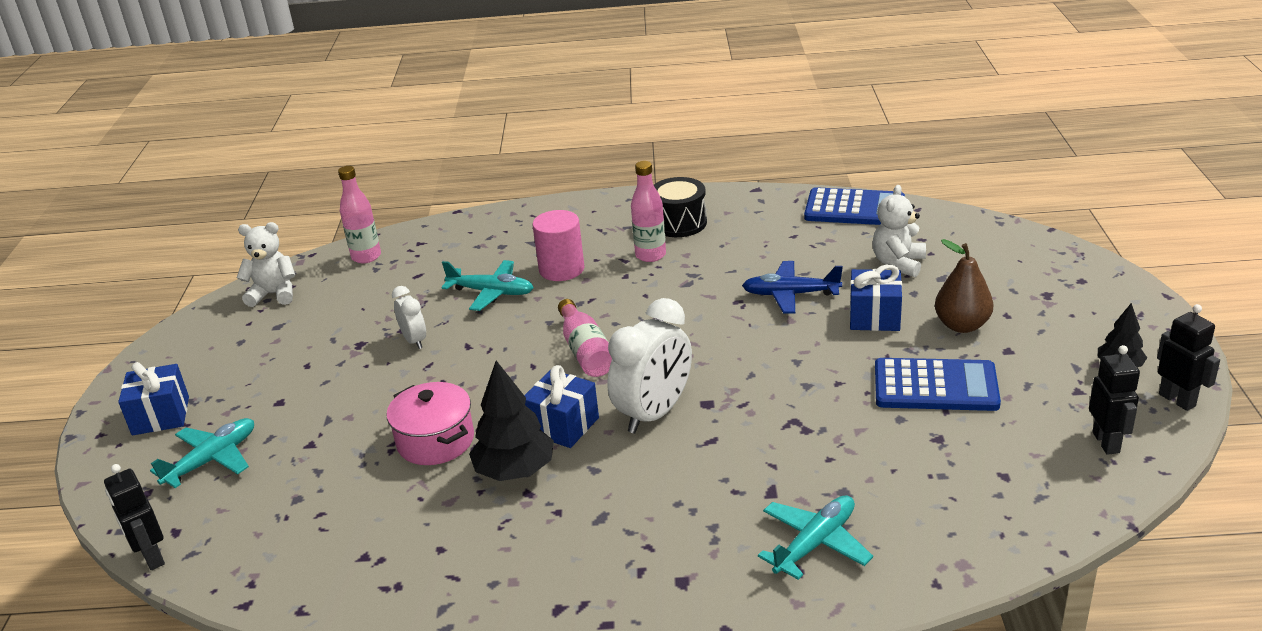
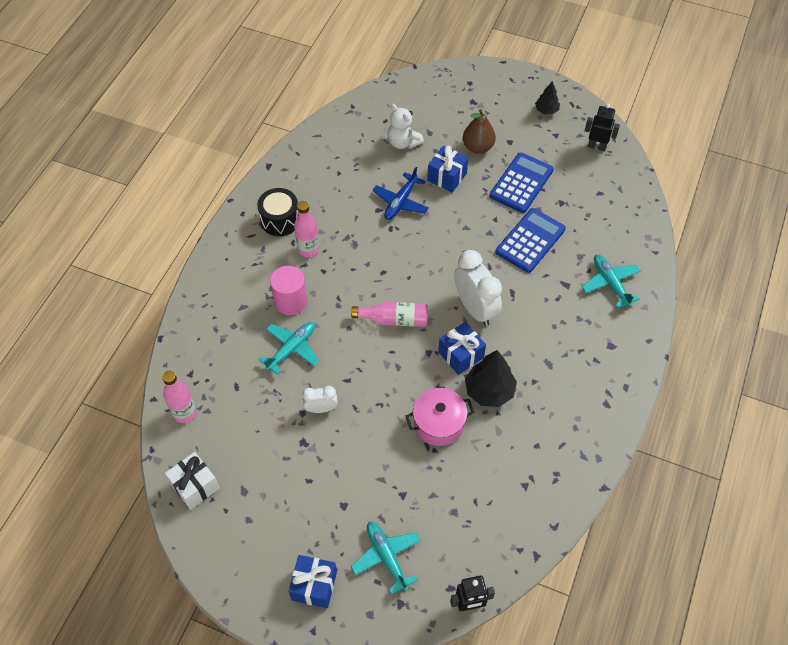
camera: 70 degrees left, 25 degrees up
white teddy bear [236,222,295,307] -> white gift [165,452,220,510]
blue calculator [804,187,905,225] -> blue calculator moved to [496,208,566,273]
black robot [1157,304,1220,411] -> none

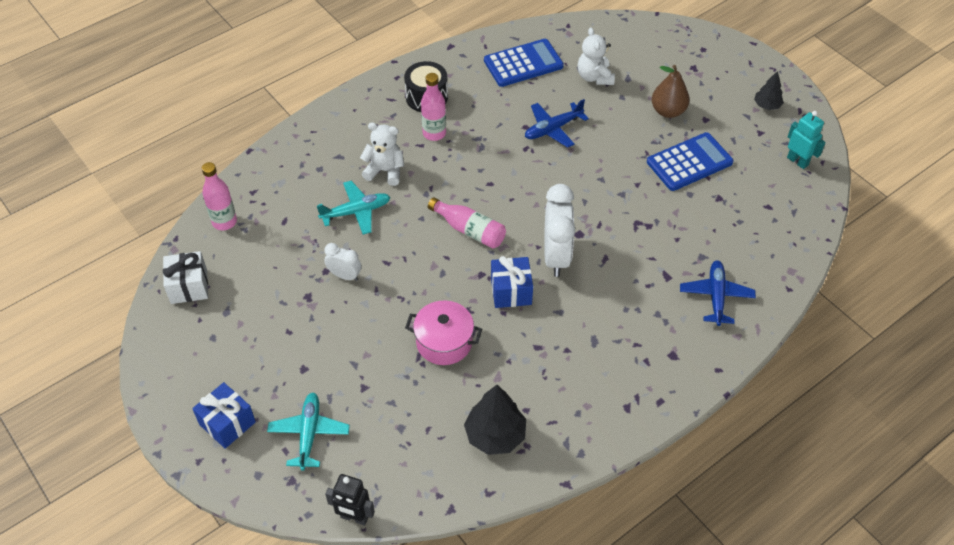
camera: 30 degrees right, 5 degrees down
pink cylinder [270,266,307,315] -> white teddy bear [360,122,404,186]
blue gift [427,146,468,193] -> none
black tree [465,350,517,407] -> black tree moved to [464,385,526,455]
blue calculator [496,208,566,273] -> blue calculator moved to [484,39,564,87]
turquoise plane [582,255,640,308] -> blue plane [680,260,756,326]
black robot [585,104,620,151] -> turquoise robot [787,111,826,169]

